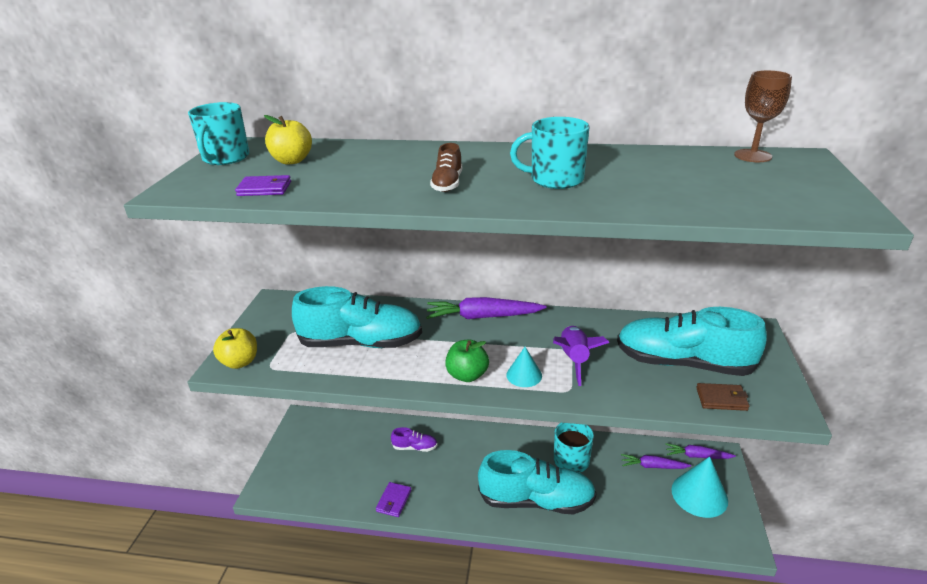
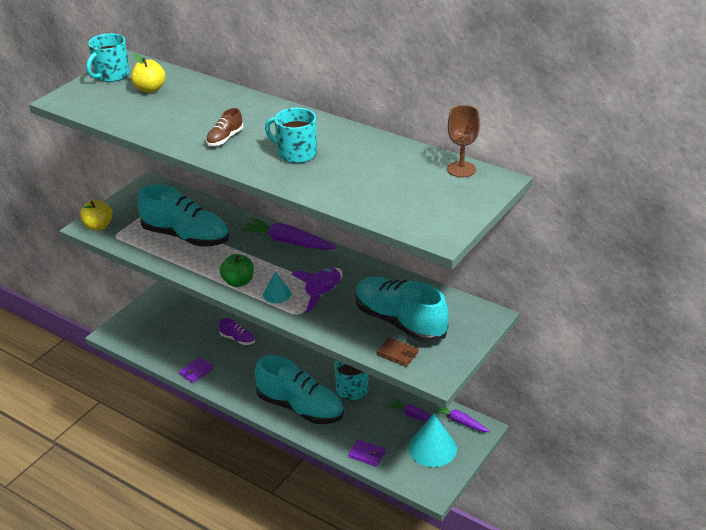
camera: 25 degrees right, 5 degrees up
purple wallet [235,175,291,196] -> purple wallet moved to [348,439,385,467]

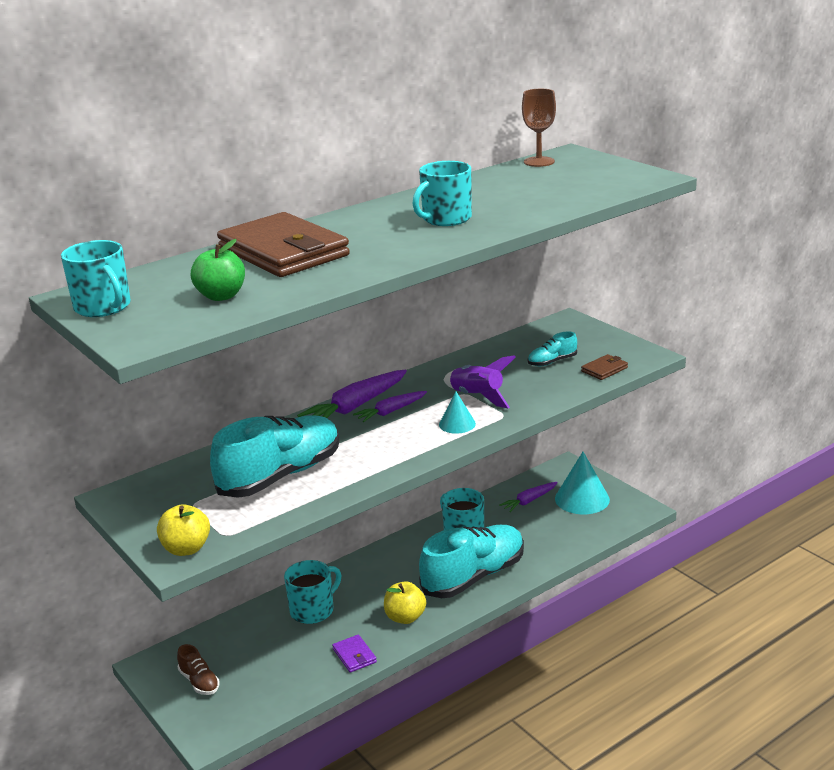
camera: 70 degrees left, 10 degrees down
yellow apple [131,54,166,93] -> yellow apple moved to [384,581,426,624]
brown shoe [206,108,243,146] -> brown shoe moved to [177,644,220,695]
purple shoe [219,318,255,345] -> turquoise mug [284,560,341,624]
green apple [220,254,254,287] -> green apple moved to [191,239,245,301]
purple wallet [348,439,385,467] -> none
turquoise shoe [356,277,449,343] -> turquoise shoe [528,331,577,366], size x0.44
purple carrot [432,407,490,432] -> purple carrot moved to [353,391,427,422]
none -> brown wallet [217,212,350,277]

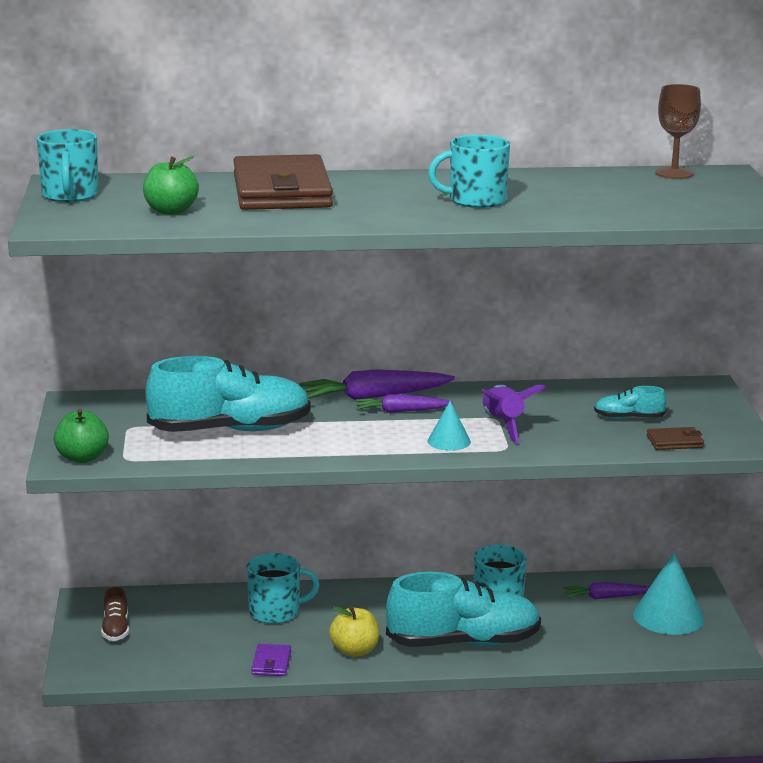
camera: 30 degrees right, 5 degrees down
yellow apple [157,504,210,556] -> green apple [54,409,109,463]

